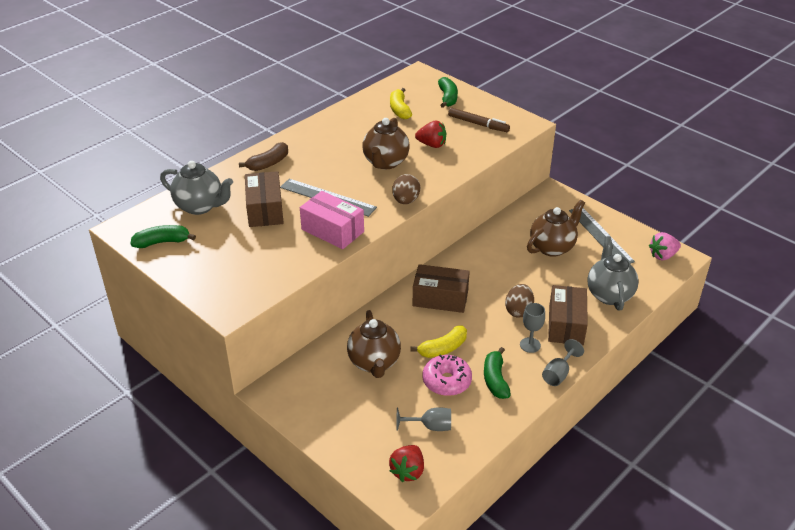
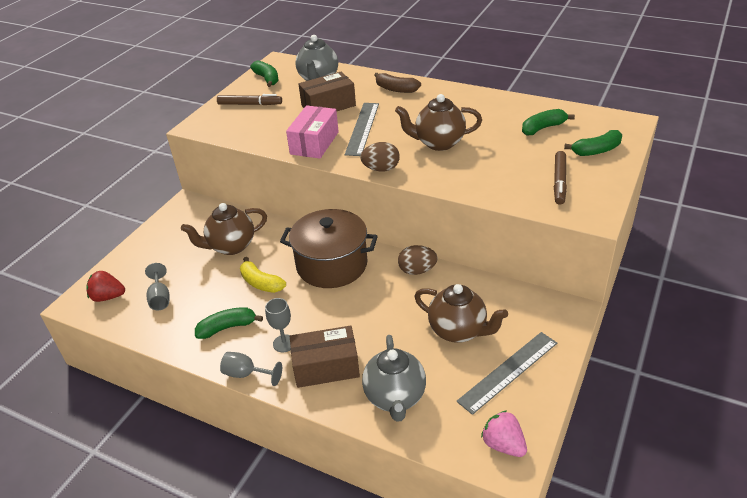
camera: 75 degrees right, 0 degrees up
yellow banana [390,88,412,119] -> green banana [522,109,575,135]
brown box [413,264,470,313] -> brown pot [280,209,378,288]
red strawberry [415,120,446,148] -> none
pink donut [423,354,472,396] -> none
brown egg [505,284,534,318] -> brown egg moved to [398,245,437,275]
grey teapot [587,236,639,311] -> grey teapot turned 105 degrees clockwise [362,335,426,422]
none -> brown marker [217,94,282,105]

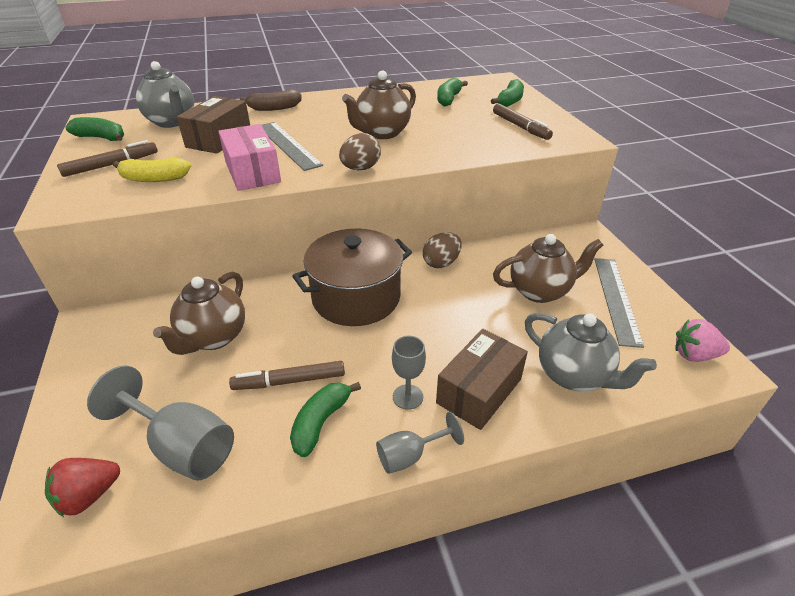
camera: 45 degrees left, 0 degrees up
grey goblet [145,263,170,310] -> grey goblet [87,365,234,481], size x1.76
yellow banana [240,257,286,293] -> yellow banana moved to [113,157,191,182]
none -> brown marker [229,361,345,390]

